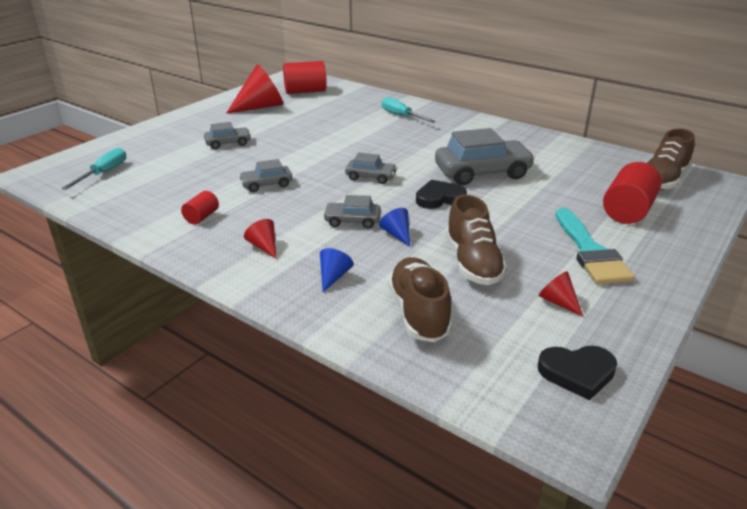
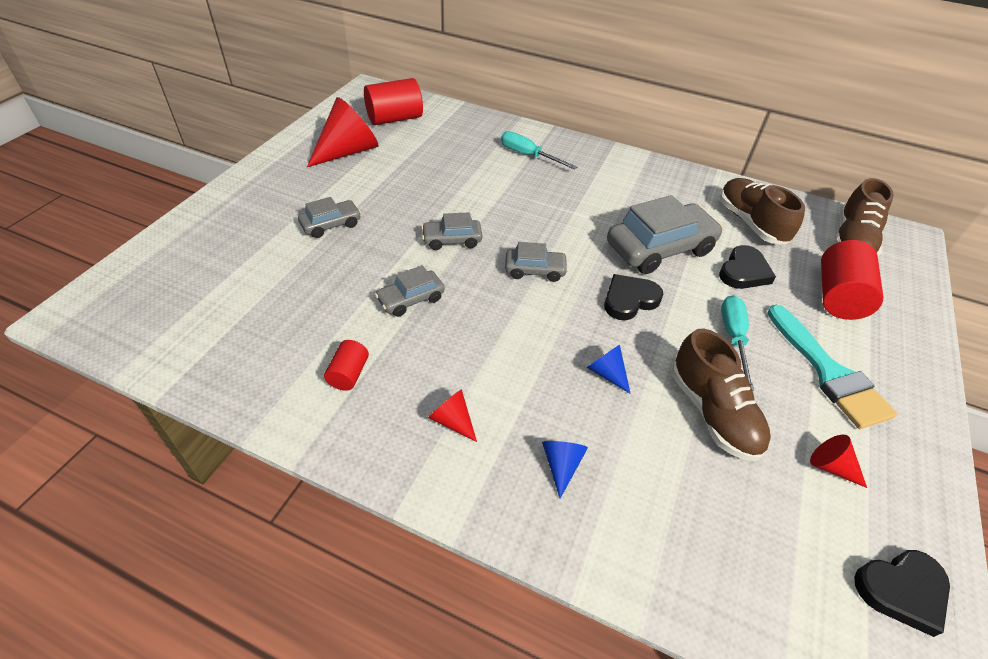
camera: 15 degrees left, 15 degrees up
turquoise screwdriver [61,148,126,190] -> turquoise screwdriver moved to [721,295,754,391]
grey car [323,195,381,228] -> grey car moved to [421,212,482,250]
brown shoe [388,257,453,342] -> brown shoe moved to [720,178,805,245]
none -> black heart [719,245,776,289]

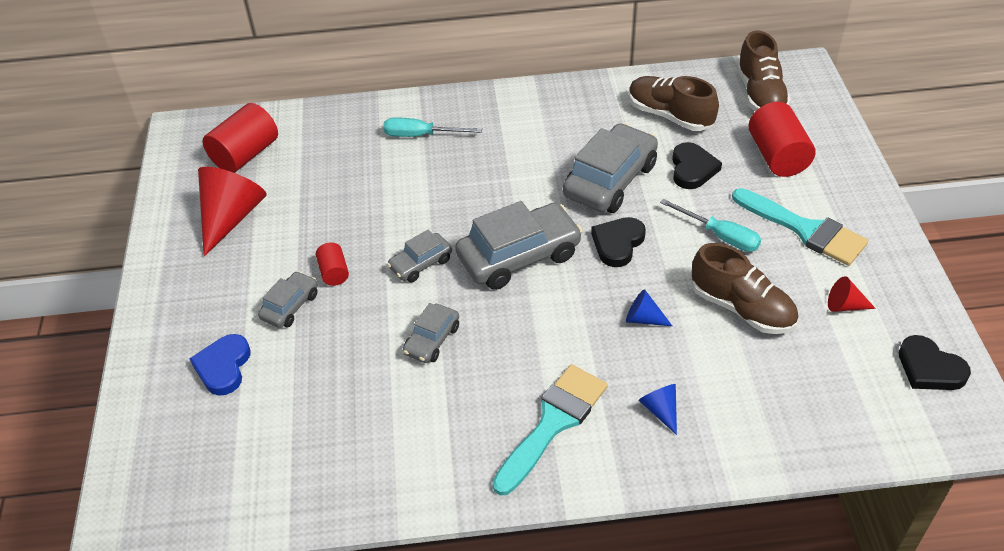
camera: 25 degrees left, 0 degrees up
red cylinder [324,340,369,391] -> red cylinder moved to [316,242,349,286]
red cone [428,389,477,442] -> turquoise brush [492,364,608,495]
grey car [505,242,568,282] -> grey car [455,201,583,290], size x1.90
turquoise screwdriver [721,295,754,391] -> turquoise screwdriver turned 150 degrees clockwise [660,199,761,252]
black heart [854,550,950,637] -> black heart turned 90 degrees clockwise [899,335,971,390]
none -> blue heart [189,334,251,396]

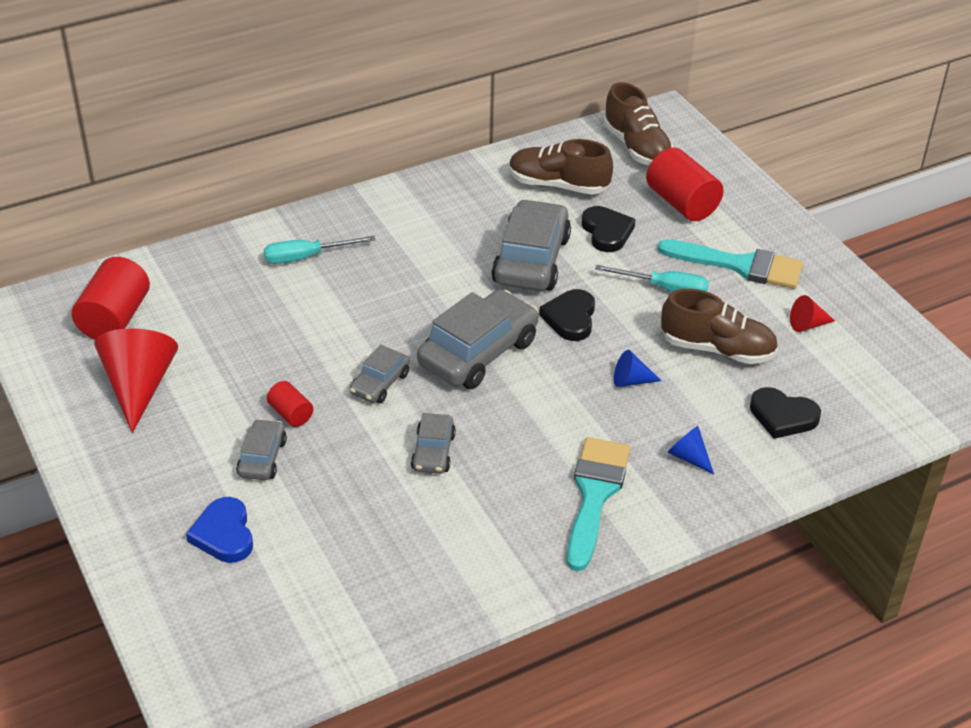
camera: 25 degrees left, 5 degrees down
black heart [899,335,971,390] -> black heart moved to [750,387,821,439]

